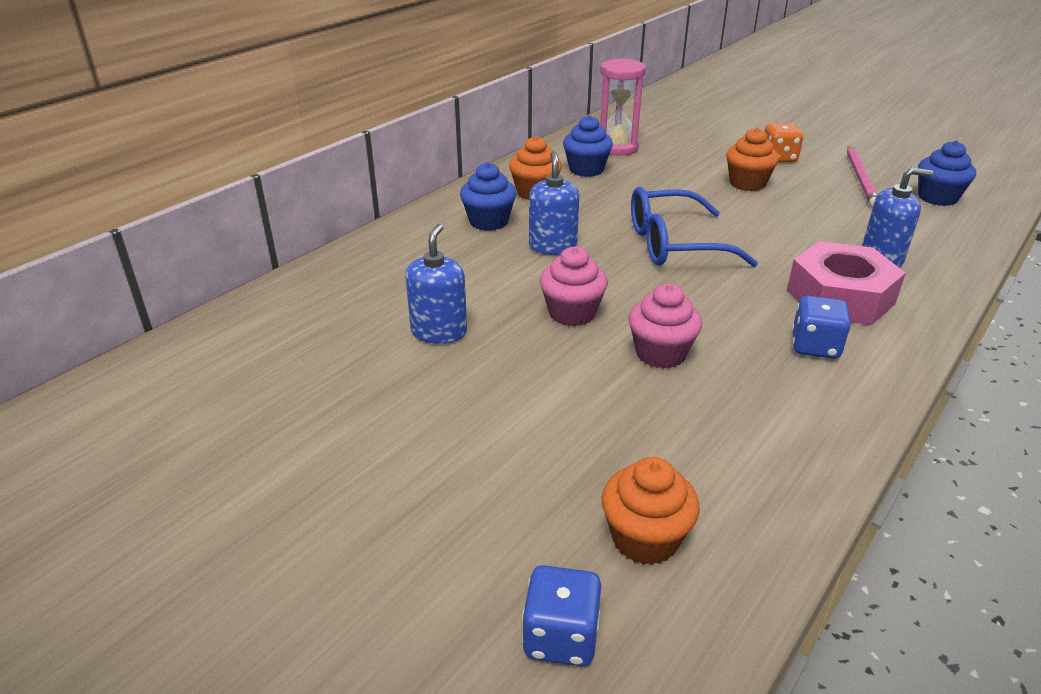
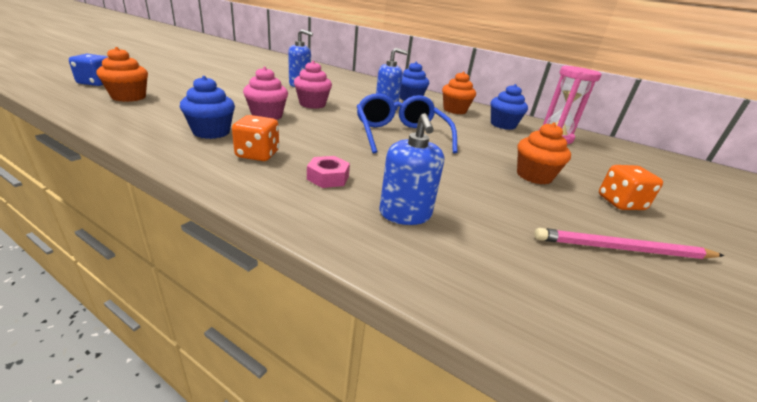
camera: 80 degrees right, 5 degrees down
pink nut [787,241,906,325] -> pink nut [307,156,350,188], size x0.47
blue dice [792,296,851,359] -> orange dice [232,115,279,161]
blue cupcake [918,141,976,206] -> blue cupcake moved to [180,76,235,139]

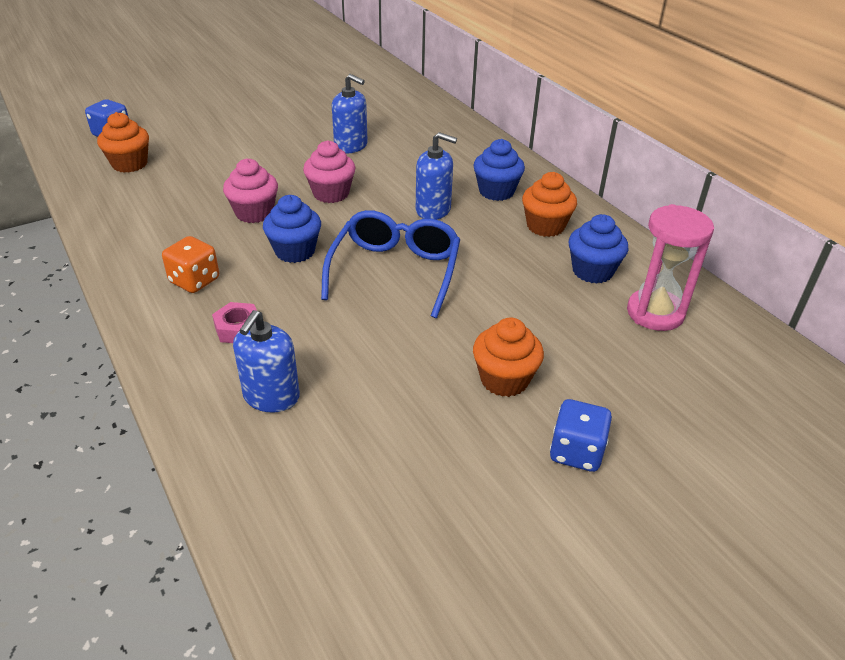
camera: 30 degrees right, 10 degrees up
blue cupcake [180,76,235,139] -> blue cupcake moved to [263,195,321,263]
pink pencil [534,228,724,259] -> none
orange dice [599,165,663,210] -> blue dice [550,399,612,472]

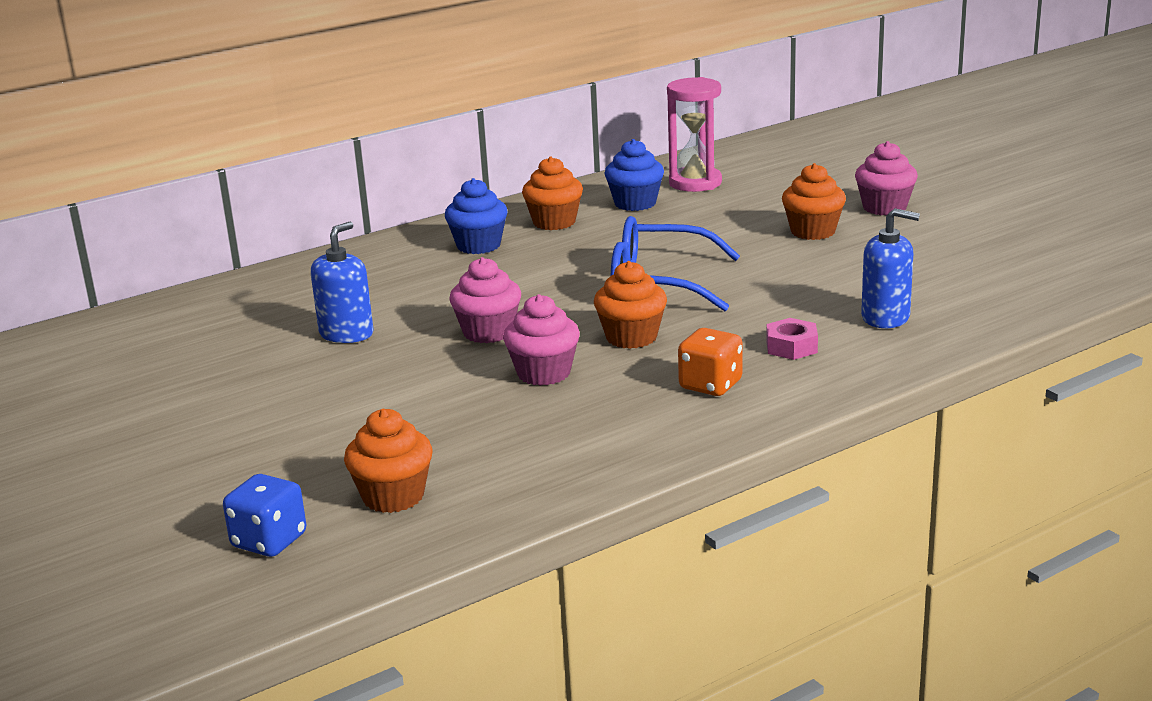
camera: 90 degrees left, 15 degrees down
blue cupcake [263,195,321,263] -> orange cupcake [594,261,667,349]
blue soap dispenser [416,132,457,220] -> none
blue dice [550,399,612,472] -> pink cupcake [855,141,918,215]

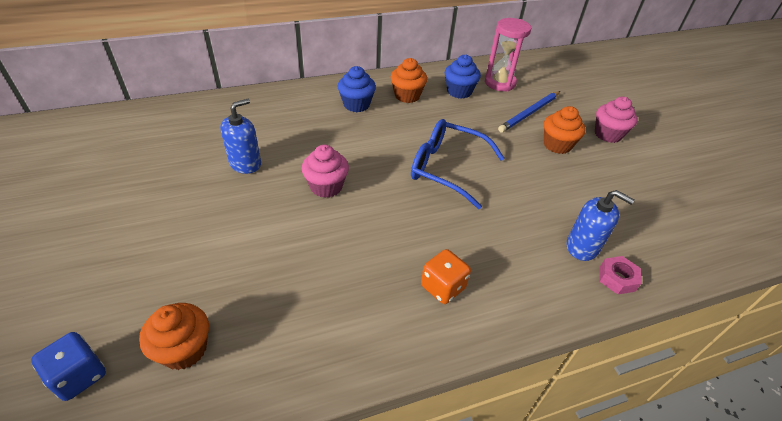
camera: 10 degrees right, 20 degrees up
pink cupcake [503,294,580,386] -> none
orange cupcake [594,261,667,349] -> none
pink nut [766,318,818,360] -> pink nut moved to [600,256,642,294]
none -> blue pencil [498,91,560,133]

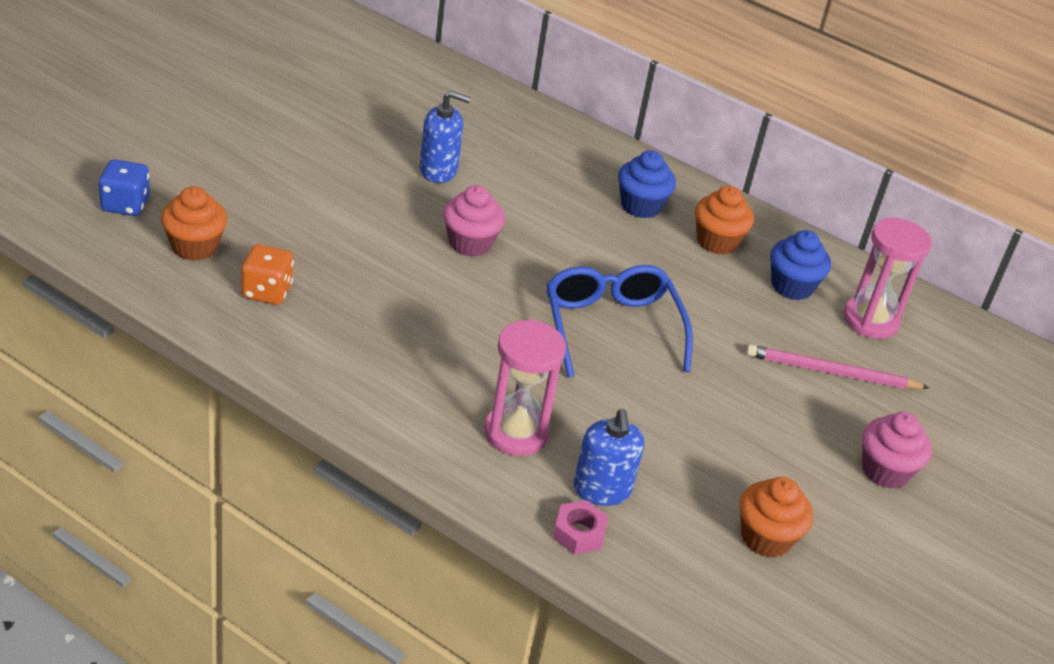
camera: 50 degrees right, 5 degrees down
orange dice [421,249,471,304] -> orange dice moved to [241,244,294,305]
blue pencil [498,91,560,133] -> pink pencil [746,344,929,389]
orange cupcake [544,106,585,154] -> orange cupcake moved to [740,477,813,558]
none -> pink hourglass [484,319,566,456]

